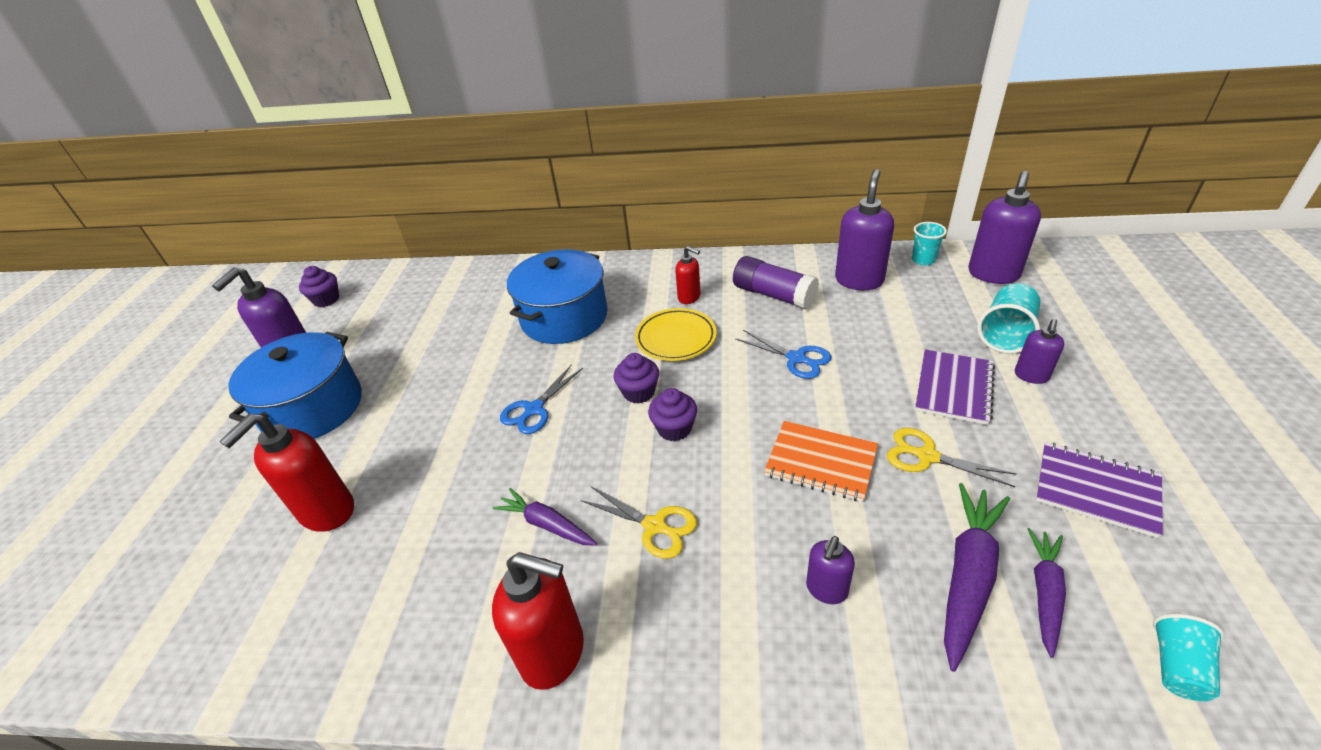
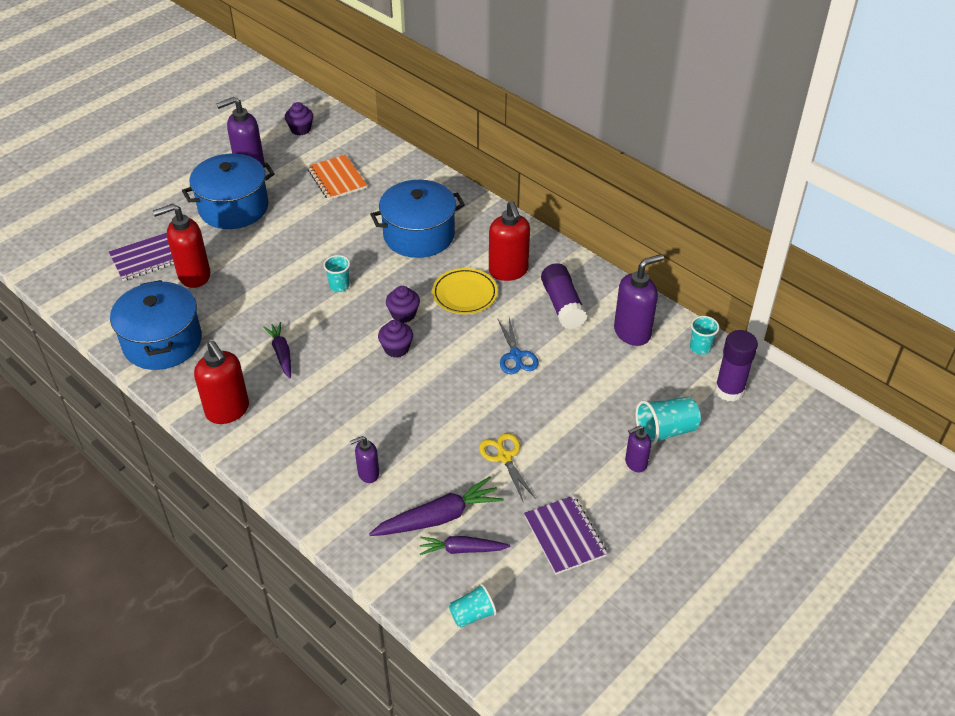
camera: 35 degrees right, 5 degrees up
blue scissors [500,364,583,434] -> turquoise cup [323,255,350,292]
yellow scissors [581,487,697,559] -> none
red soap dispenser [675,246,700,304] -> red soap dispenser [489,201,530,281], size x1.80
orange notebook [764,421,878,502] -> orange notebook moved to [307,155,367,200]
purple notebook [915,349,995,425] -> purple notebook moved to [109,233,174,281]
purple soap dispenser [969,171,1041,284] -> purple glue stick [715,330,758,402]
purple carrot [1028,528,1066,658] -> purple carrot turned 150 degrees counterclockwise [420,536,510,555]
none -> blue pot [110,280,202,370]

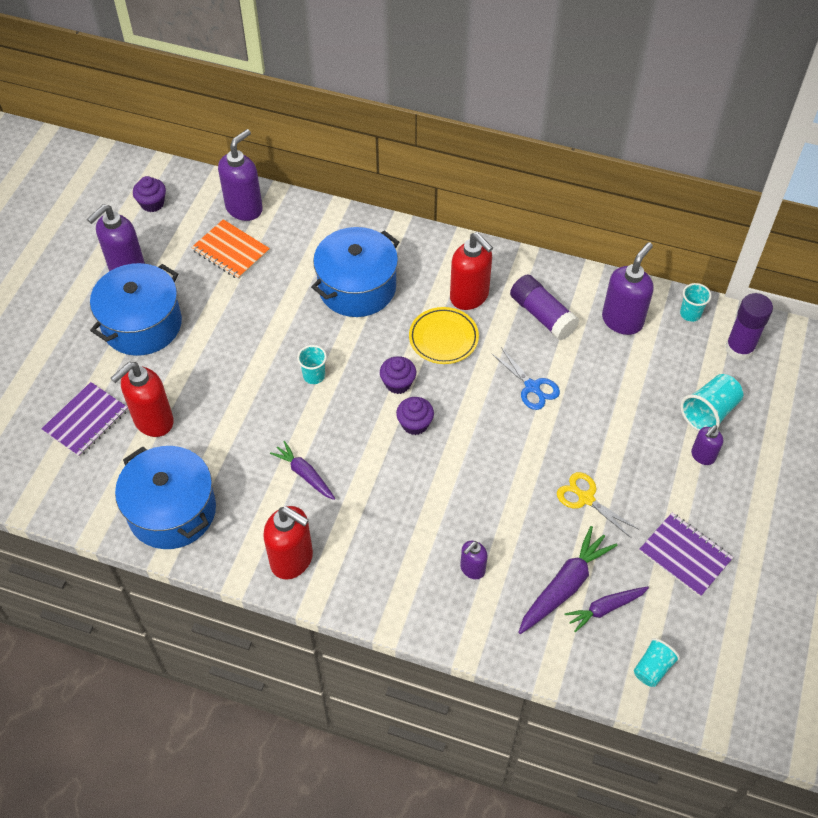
camera: 25 degrees left, 10 degrees up
none -> purple soap dispenser [218,129,263,221]

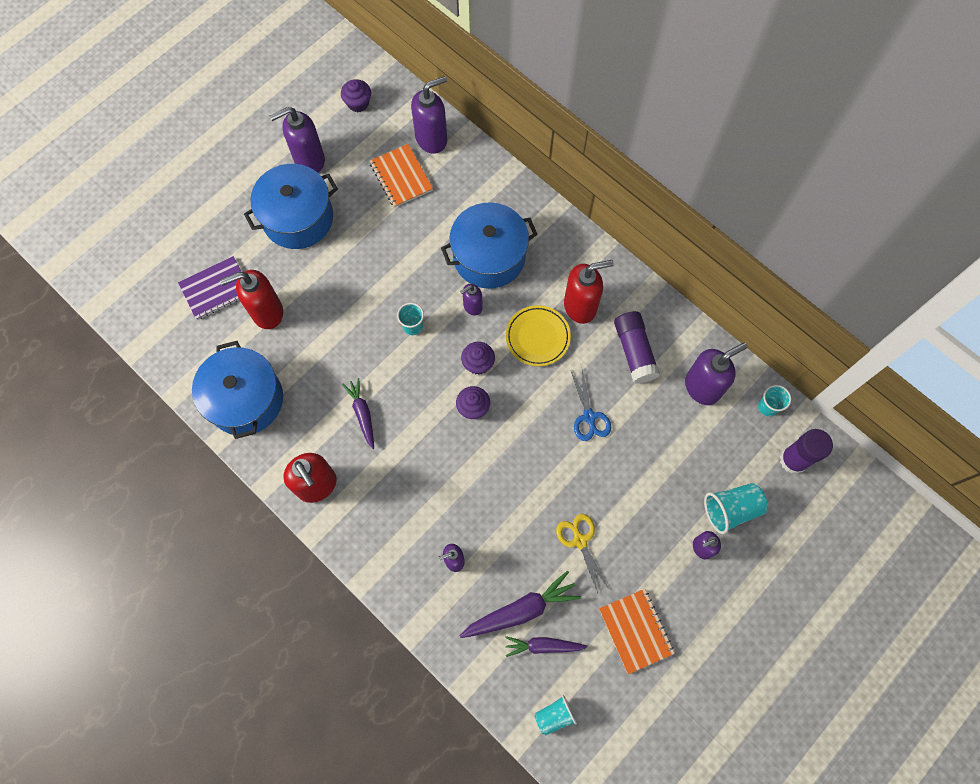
camera: 25 degrees right, 15 degrees up
red soap dispenser [450,232,493,310] -> red soap dispenser turned 90 degrees counterclockwise [564,260,614,324]
purple notebook [639,513,733,597] -> orange notebook [599,589,675,674]
none -> purple soap dispenser [460,284,483,316]

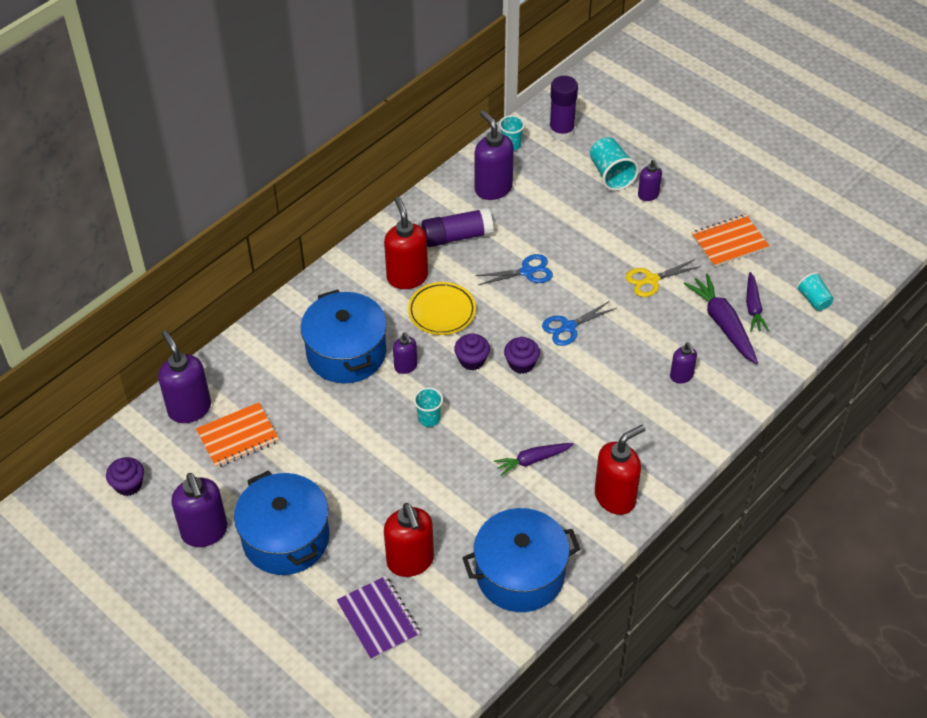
camera: 90 degrees left, 20 degrees down
none -> blue scissors [542,301,617,346]

